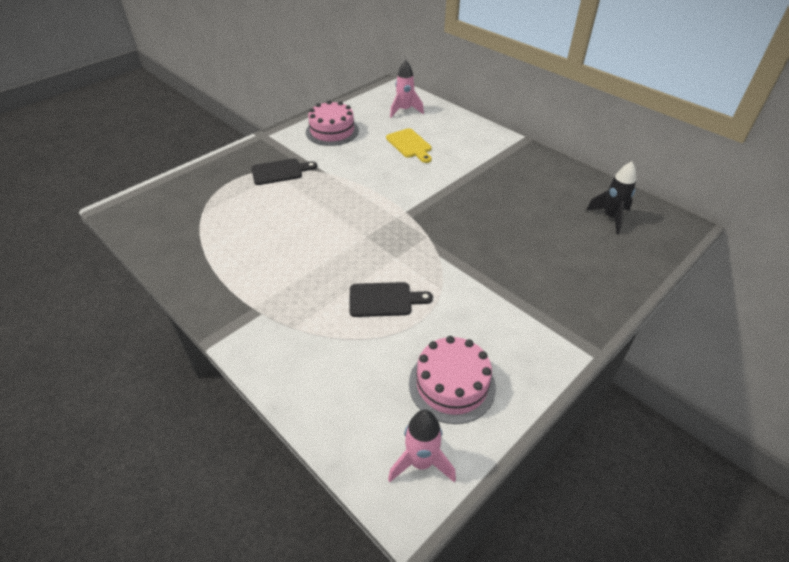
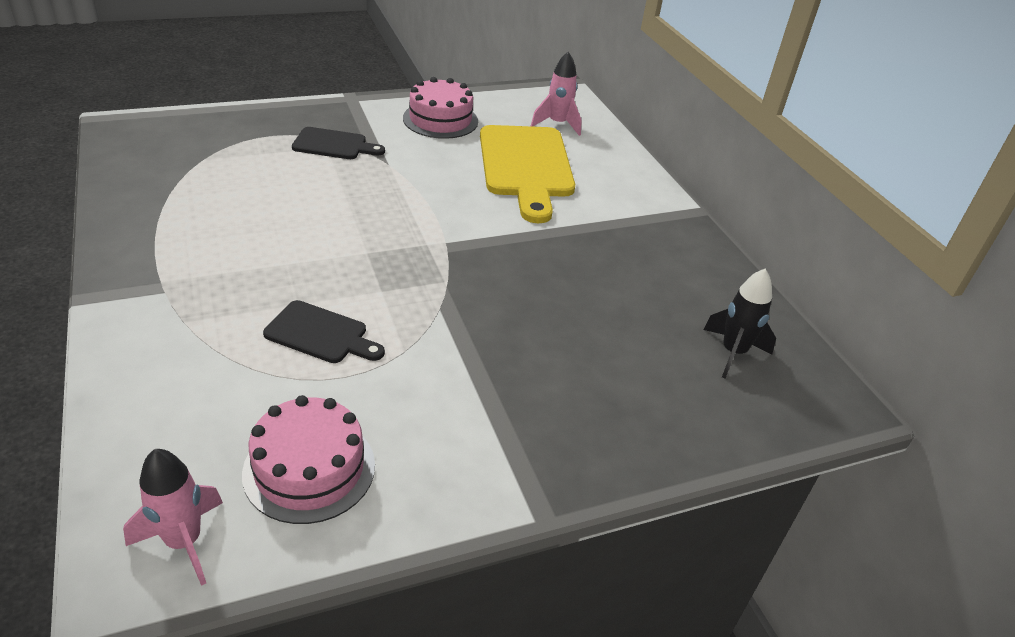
camera: 20 degrees right, 5 degrees down
yellow cutting board [386,128,432,163] -> yellow cutting board [480,125,575,223], size x1.91

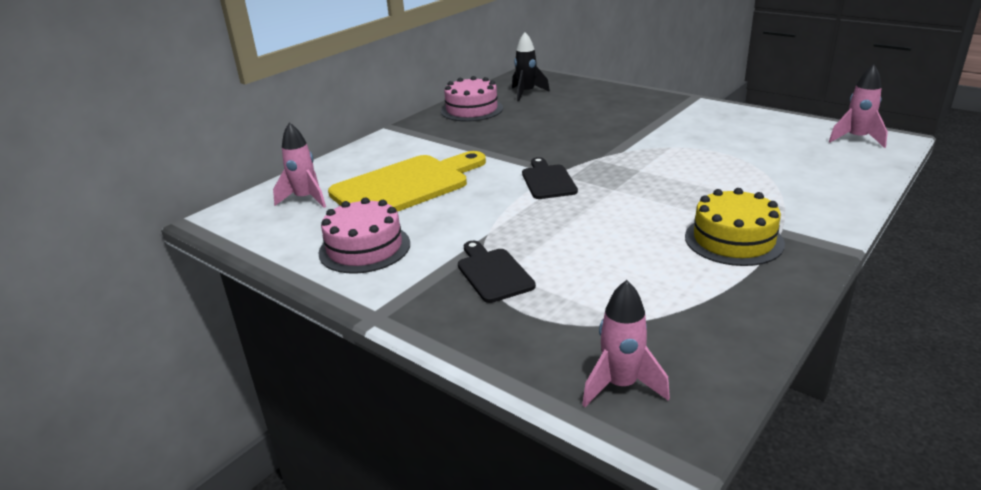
camera: 115 degrees left, 10 degrees down
pink cake [242,395,375,524] -> pink cake moved to [441,76,503,122]
black cutting board [263,300,385,363] -> black cutting board moved to [522,157,578,199]
none -> pink rocket [582,280,670,407]
none -> yellow cake [685,188,785,266]

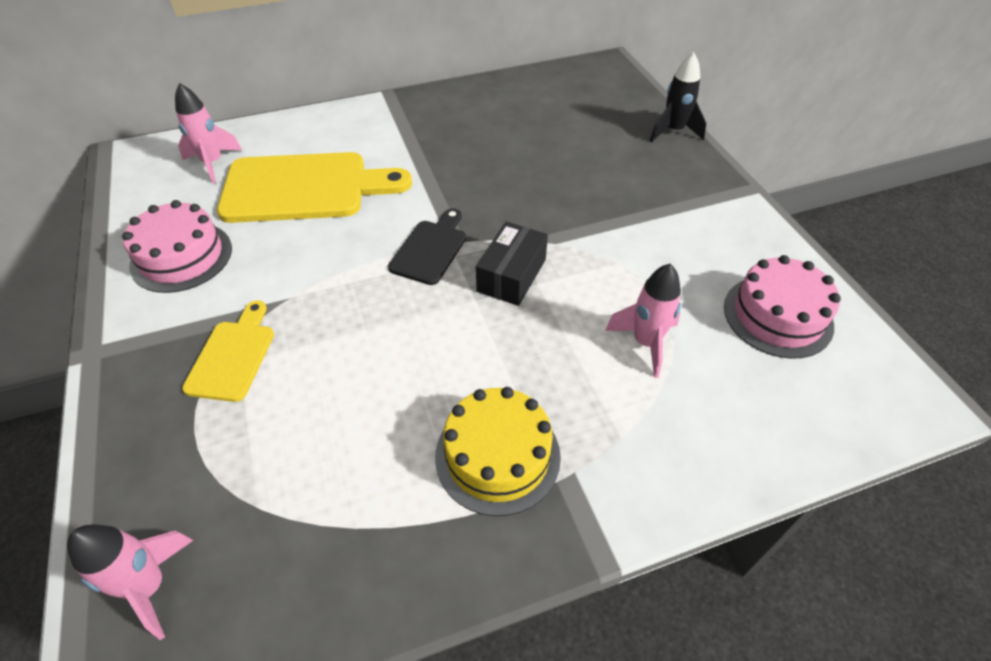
camera: 30 degrees right, 20 degrees up
pink cake [441,76,503,122] -> pink cake moved to [724,255,841,359]
black cutting board [458,241,536,303] -> yellow cutting board [182,300,274,402]
black rocket [512,32,550,101] -> black rocket moved to [650,52,706,142]
pink rocket [829,64,888,148] -> pink rocket moved to [605,264,681,378]
none -> black box [476,222,548,306]

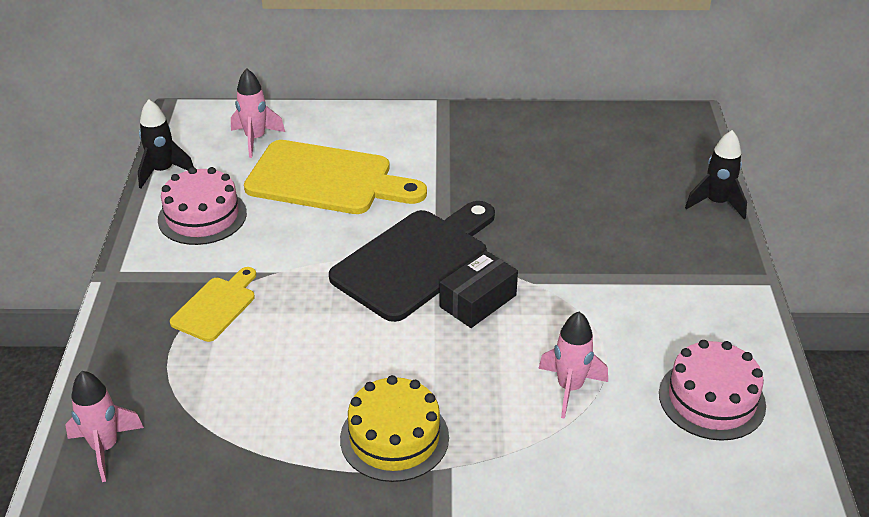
camera: 20 degrees right, 10 degrees down
black cutting board [388,208,466,285] -> black cutting board [329,201,495,322], size x1.91
none -> black rocket [138,99,194,188]

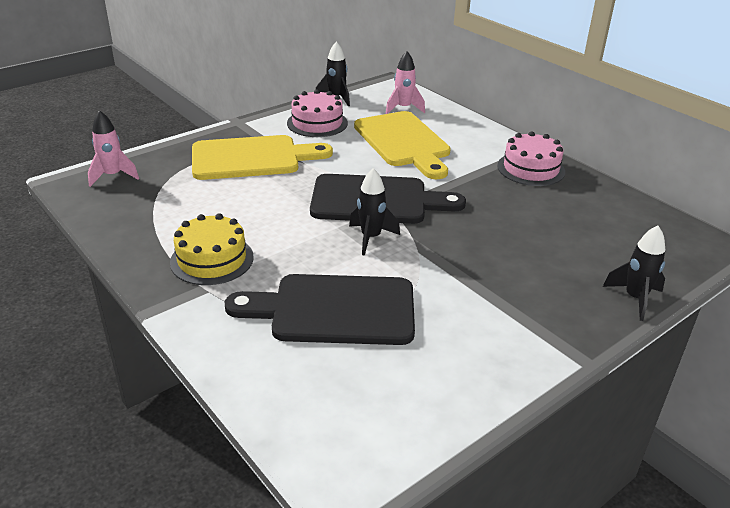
camera: 50 degrees right, 5 degrees down
yellow cutting board [170,267,256,342] -> yellow cutting board [192,135,333,180], size x1.91
black box [440,251,518,328] -> black rocket [349,168,400,256]
pink rocket [538,312,608,419] -> black cutting board [225,274,415,345]
pink cake [659,340,766,441] -> pink cake moved to [497,131,565,186]

